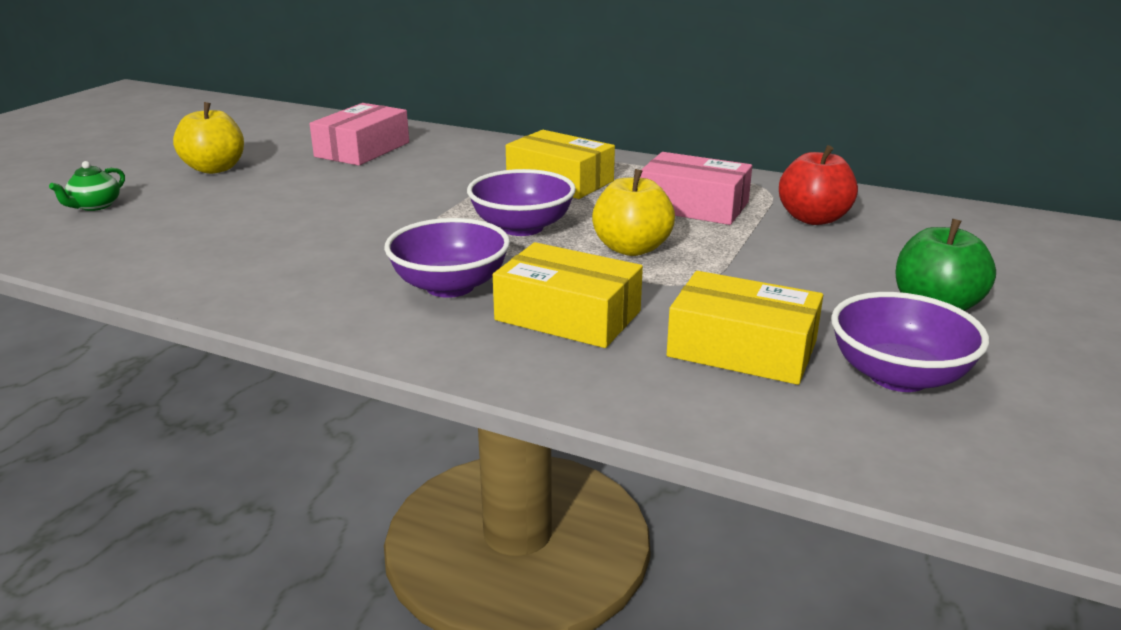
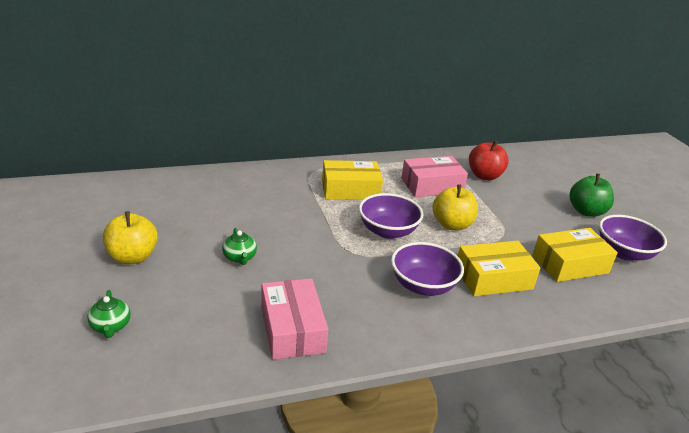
camera: 45 degrees left, 5 degrees up
pink box [310,103,409,166] -> pink box moved to [261,278,328,360]
none -> green teapot [222,228,257,265]

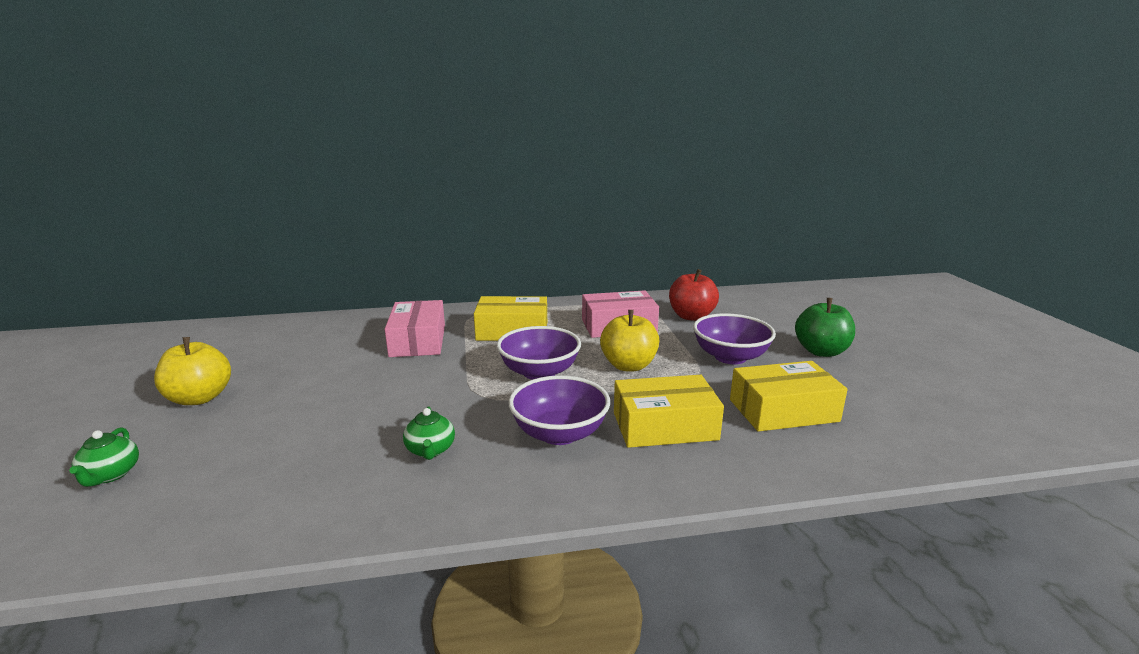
camera: 10 degrees right, 10 degrees down
green teapot [222,228,257,265] -> green teapot moved to [403,407,455,460]
pink box [261,278,328,360] -> pink box moved to [385,300,445,357]
purple bowl [599,215,667,261] -> purple bowl moved to [693,313,776,364]

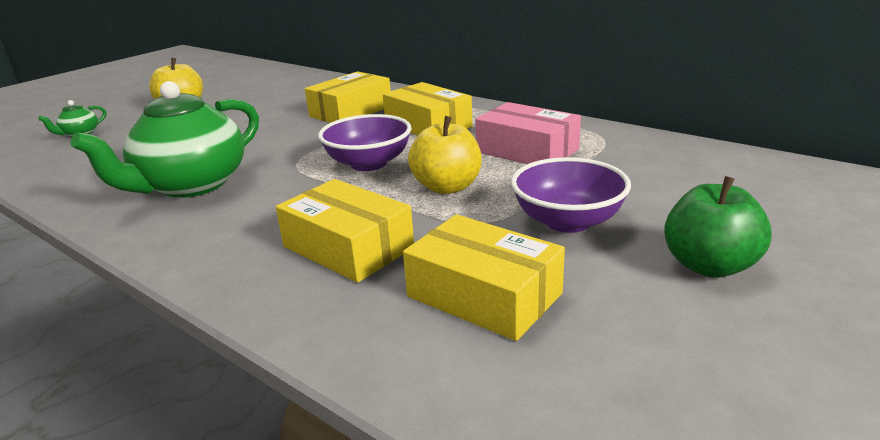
camera: 50 degrees right, 5 degrees up
pink box [385,300,445,357] -> yellow box [305,71,391,123]
green teapot [403,407,455,460] -> green teapot [71,81,259,198], size x2.41
purple bowl [508,375,610,445] -> none
red apple [669,269,719,321] -> none

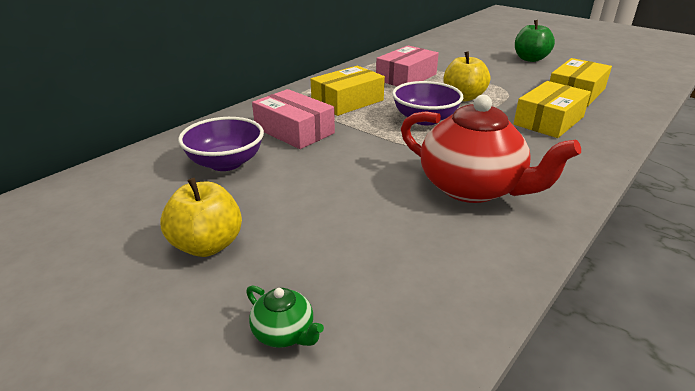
camera: 90 degrees left, 5 degrees up
green teapot [71,81,259,198] -> red teapot [401,94,581,203]
yellow box [305,71,391,123] -> pink box [252,89,335,149]
purple bowl [511,157,631,233] -> purple bowl moved to [178,117,264,171]

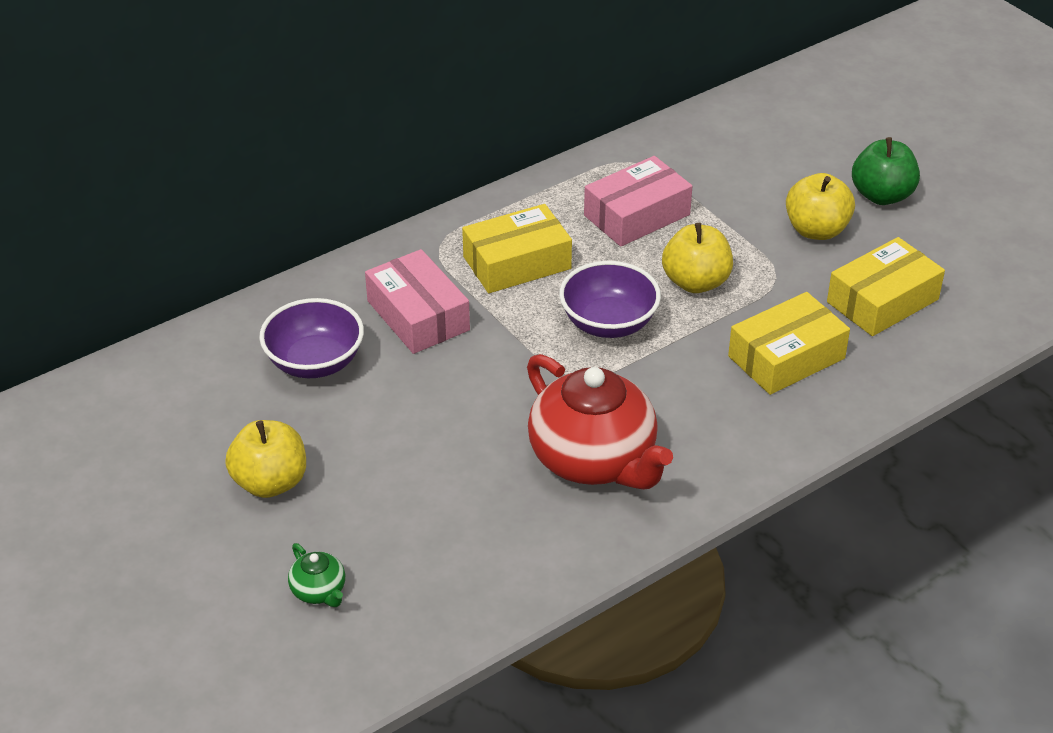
camera: 15 degrees right, 10 degrees up
none -> yellow apple [786,173,855,240]

